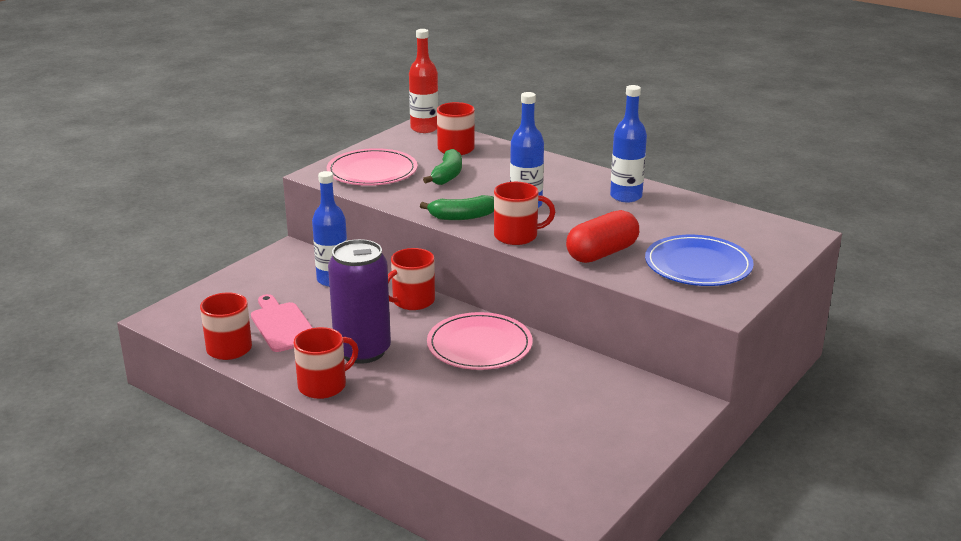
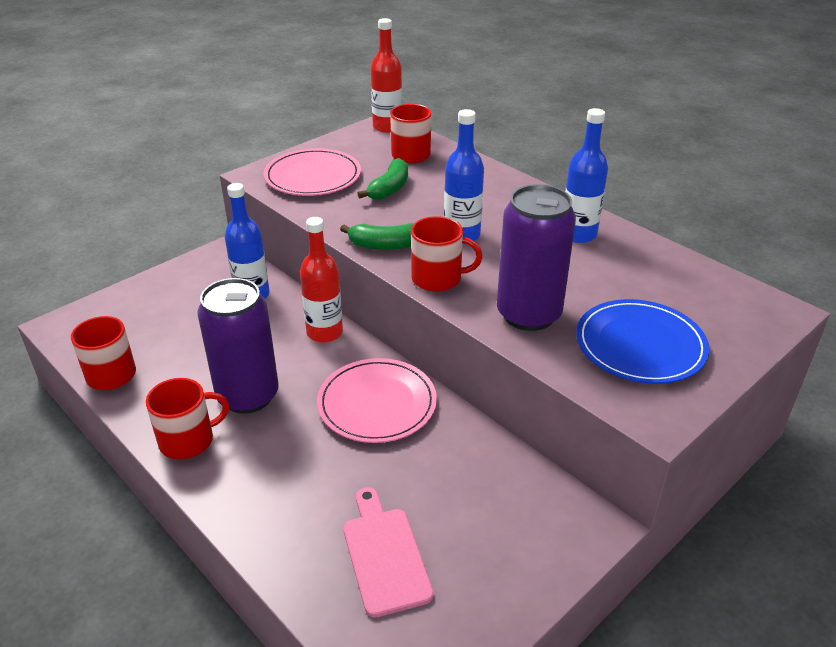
camera: 10 degrees right, 10 degrees up
pink cutting board [251,294,313,352] -> pink cutting board moved to [343,487,434,618]
red mug [388,248,435,310] -> red bottle [300,217,343,343]
red capsule [566,210,639,263] -> purple can [497,184,576,331]

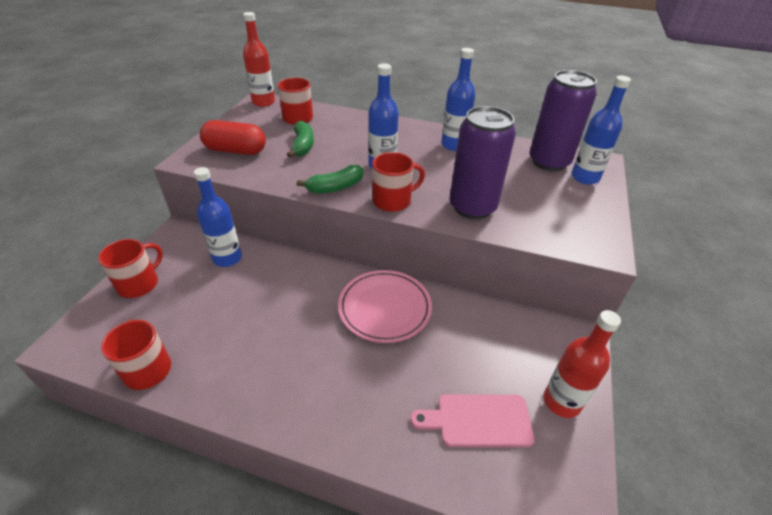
camera: 30 degrees left, 5 degrees up
red mug [146,378,229,459] -> red mug moved to [98,239,163,298]
purple can [197,278,278,414] -> purple can moved to [529,70,597,171]
pink plate [264,148,361,196] -> red capsule [200,120,266,155]
red bottle [300,217,343,343] -> red bottle moved to [544,310,621,418]
pink cutting board [343,487,434,618] -> pink cutting board turned 45 degrees counterclockwise [410,394,535,447]
blue plate [576,299,709,384] -> none
none -> blue bottle [571,76,631,185]

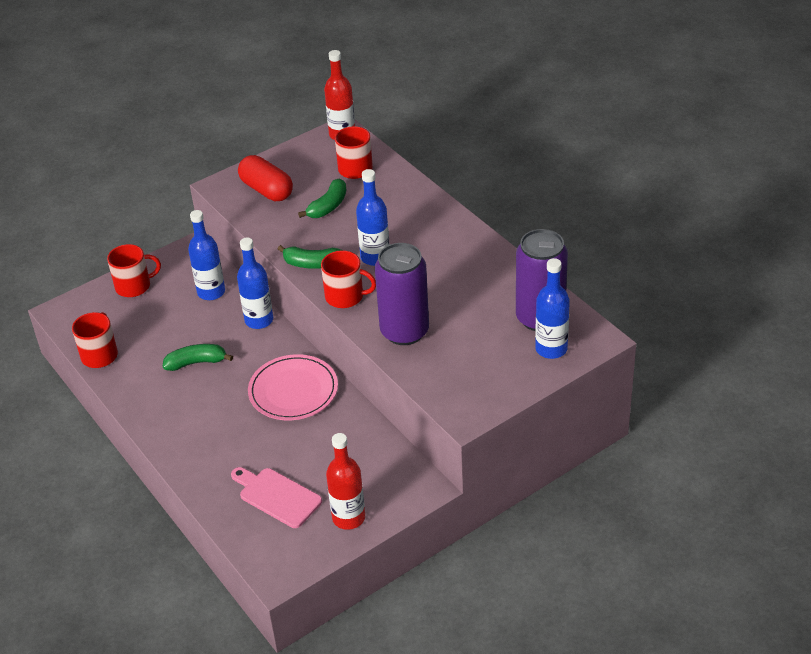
camera: 40 degrees right, 0 degrees up
blue bottle [441,48,475,151] -> blue bottle moved to [237,237,273,329]
none -> green banana [163,344,233,371]

